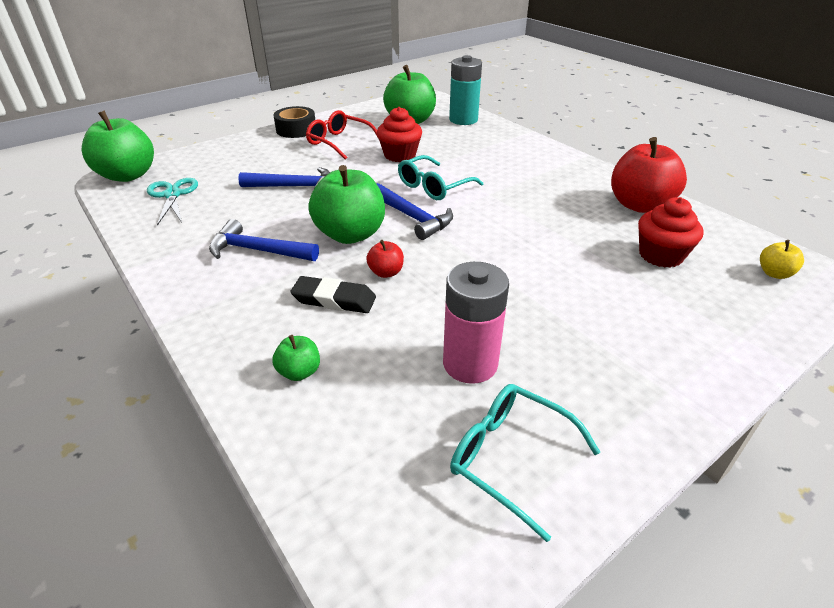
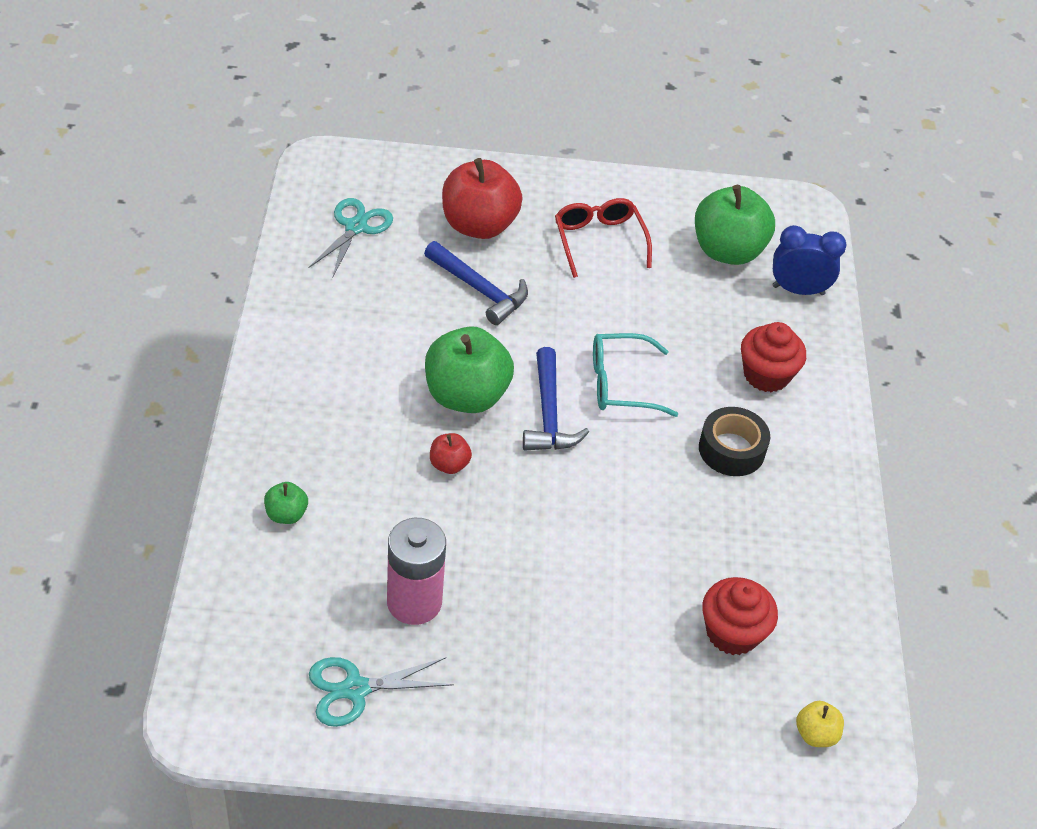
camera: 35 degrees right, 10 degrees up
green apple [81,111,154,182] -> none
blue hammer [209,219,319,261] -> none
black tape [273,106,315,138] -> black tape moved to [699,407,770,476]
black eraser [290,276,376,313] -> none
red cupcake [377,107,422,162] -> red cupcake moved to [741,322,806,392]
turquoise battery [449,55,482,125] -> blue clock [772,225,847,295]
turquoise glasses [450,384,600,542] -> turquoise scissors [309,657,454,727]
red apple [611,137,687,213] -> red apple moved to [442,158,523,239]

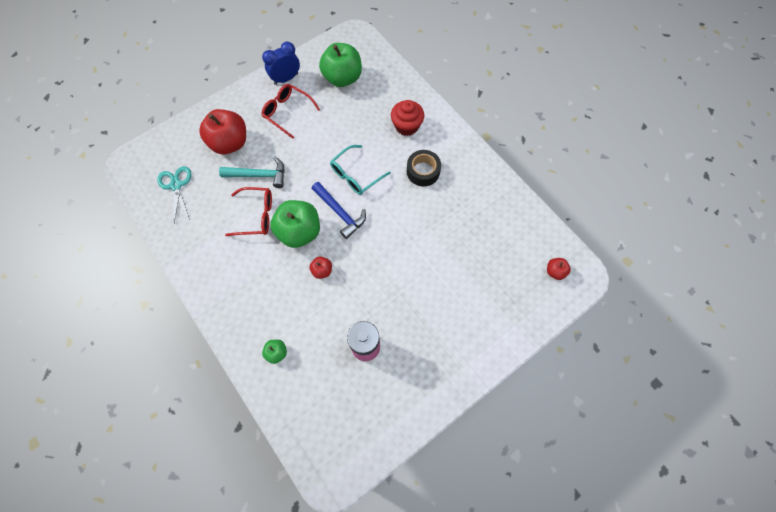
camera: 35 degrees left, 20 degrees up
turquoise scissors [309,657,454,727] -> none
blue hammer [424,241,528,325] -> turquoise hammer [219,157,285,188]
red cupcake [702,577,778,655] -> none
blue clock [772,225,847,295] -> blue clock moved to [262,42,300,85]
yellow apple [796,701,844,747] -> red apple [547,258,571,280]
none -> red glasses [225,187,272,236]

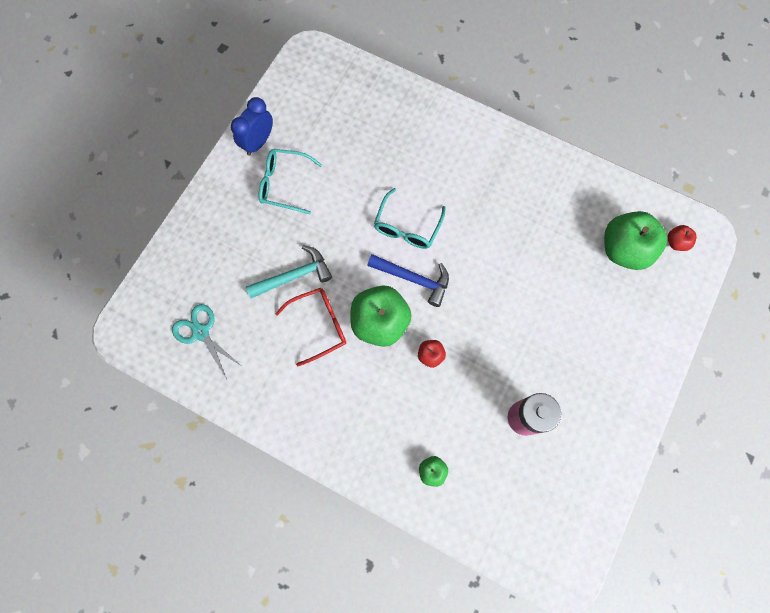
camera: 25 degrees left, 5 degrees up
red apple [199,109,246,154] -> none
red glasses [262,84,320,139] -> turquoise glasses [259,149,322,214]
green apple [319,43,362,87] -> green apple moved to [604,211,667,270]
red cupcake [391,100,424,136] -> none
black tape [407,150,441,187] -> none

